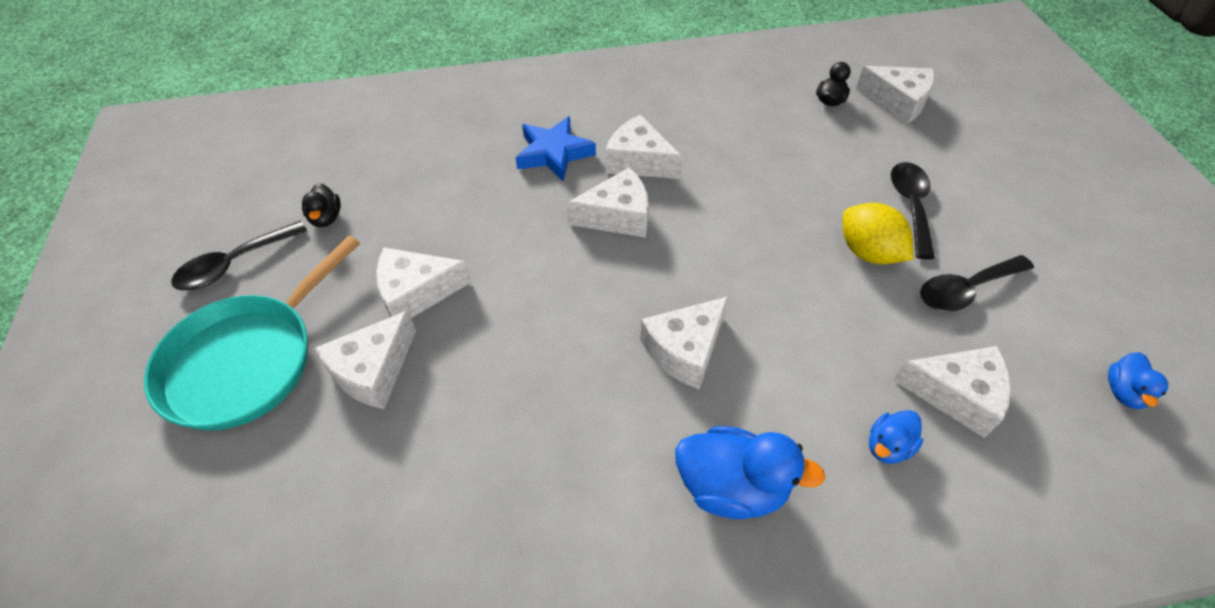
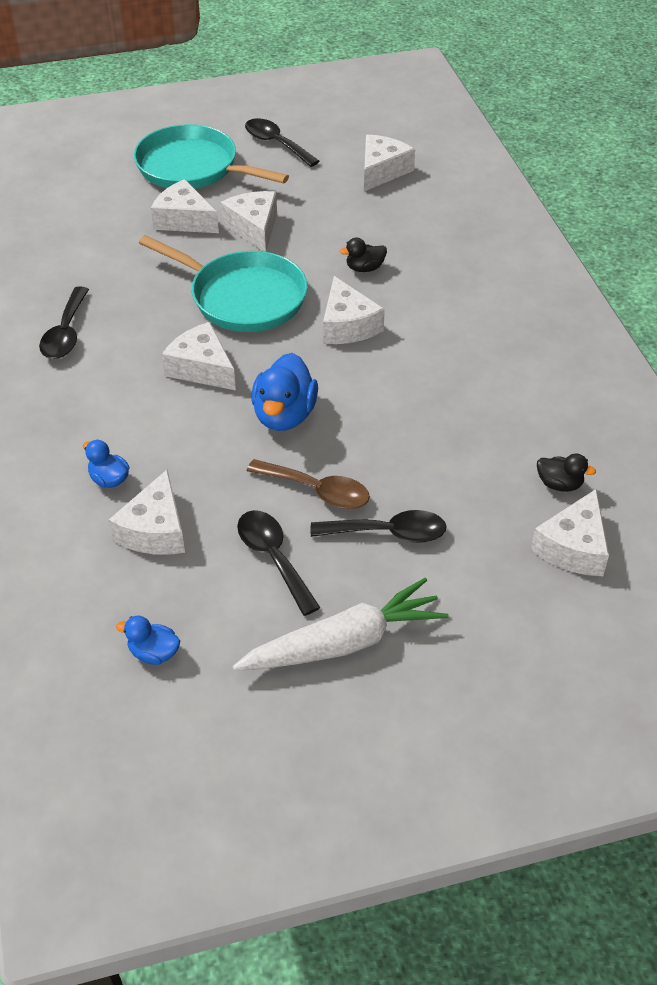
camera: 85 degrees right, 5 degrees down
black duck [302,183,341,227] -> black duck moved to [340,238,387,272]
blue star [515,116,596,181] -> none
white cheese [605,115,682,179] -> white cheese moved to [364,134,415,191]
blue duck [675,426,826,519] -> blue duck moved to [251,353,318,431]
yellow lemon [843,203,913,264] -> brown spoon [247,459,370,509]
none -> black spoon [39,286,89,359]
none -> turquoise pan [139,235,308,332]
none -> white carrot [233,578,449,671]

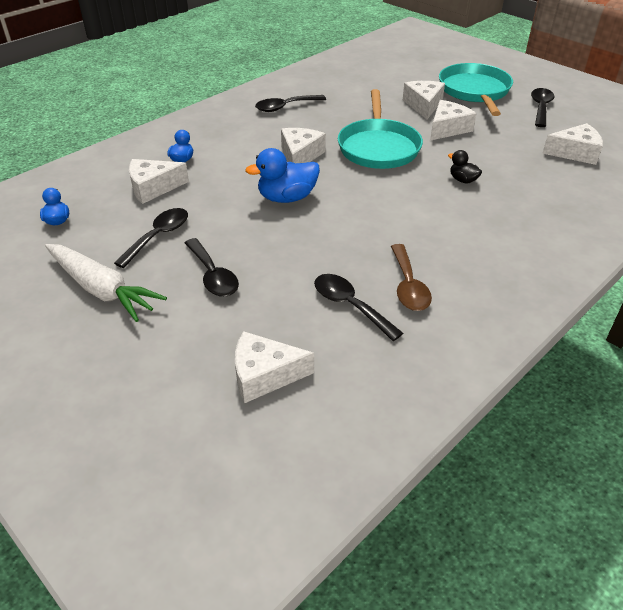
camera: 60 degrees right, 5 degrees down
brown spoon [247,459,370,509] -> brown spoon moved to [391,244,432,311]
white cheese [323,276,385,344] -> none
black duck [537,454,596,492] -> none
none -> black spoon [314,274,403,341]

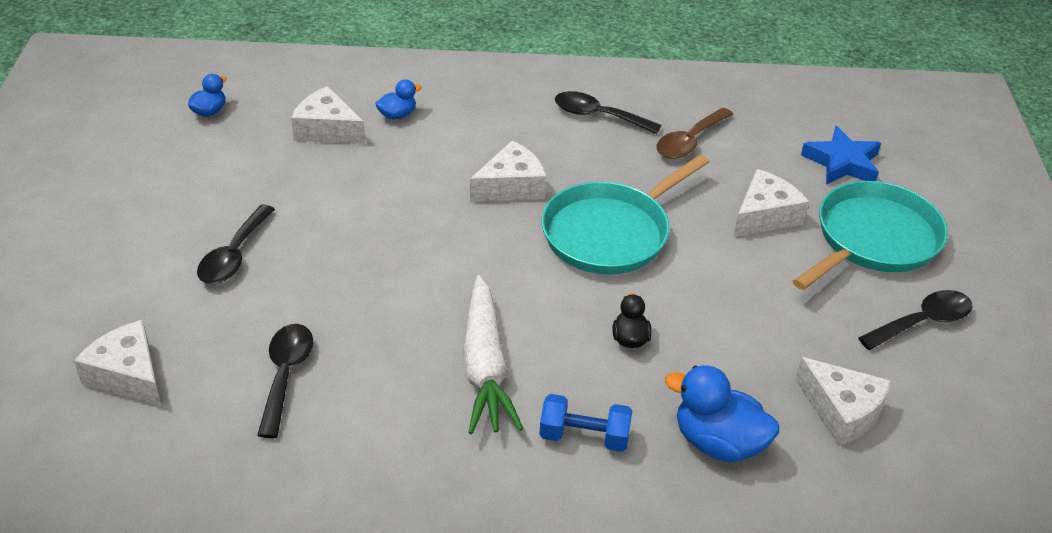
camera: 45 degrees right, 0 degrees up
white carrot [45,244,167,322] -> white carrot moved to [463,275,524,434]
black spoon [114,208,188,268] -> none
blue duck [245,148,320,203] -> blue duck moved to [665,365,779,462]
brown spoon [391,244,432,311] -> brown spoon moved to [656,108,733,159]
white cheese [430,100,477,141] -> none
none -> blue dumbbell [539,394,632,452]
none -> blue star [801,126,881,185]

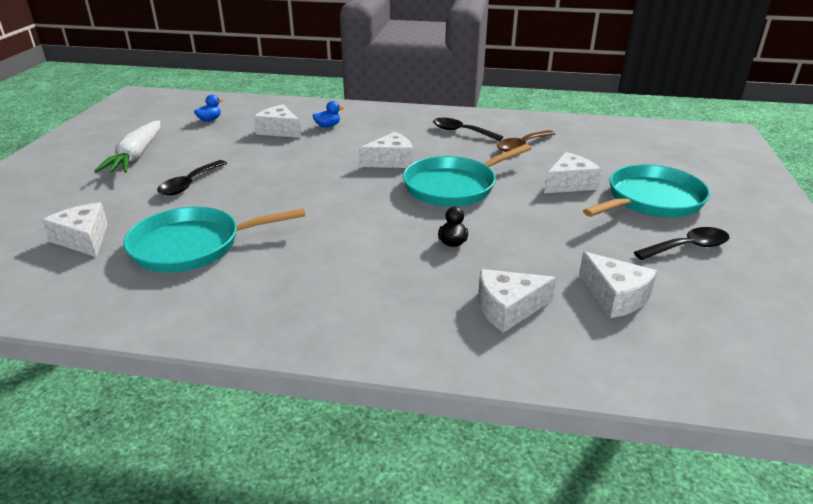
camera: 10 degrees right, 10 degrees down
black spoon [257,324,313,438] -> turquoise pan [124,207,306,273]
white carrot [463,275,524,434] -> white carrot moved to [94,120,160,173]
blue dumbbell [539,394,632,452] -> none
blue duck [665,365,779,462] -> white cheese [478,269,556,333]
blue star [801,126,881,185] -> none

